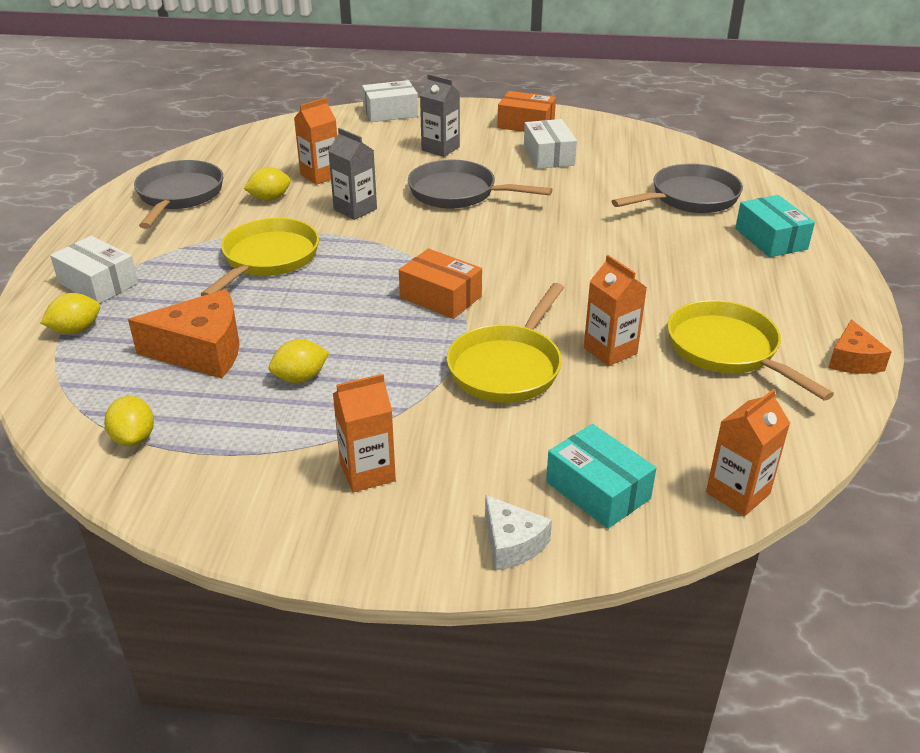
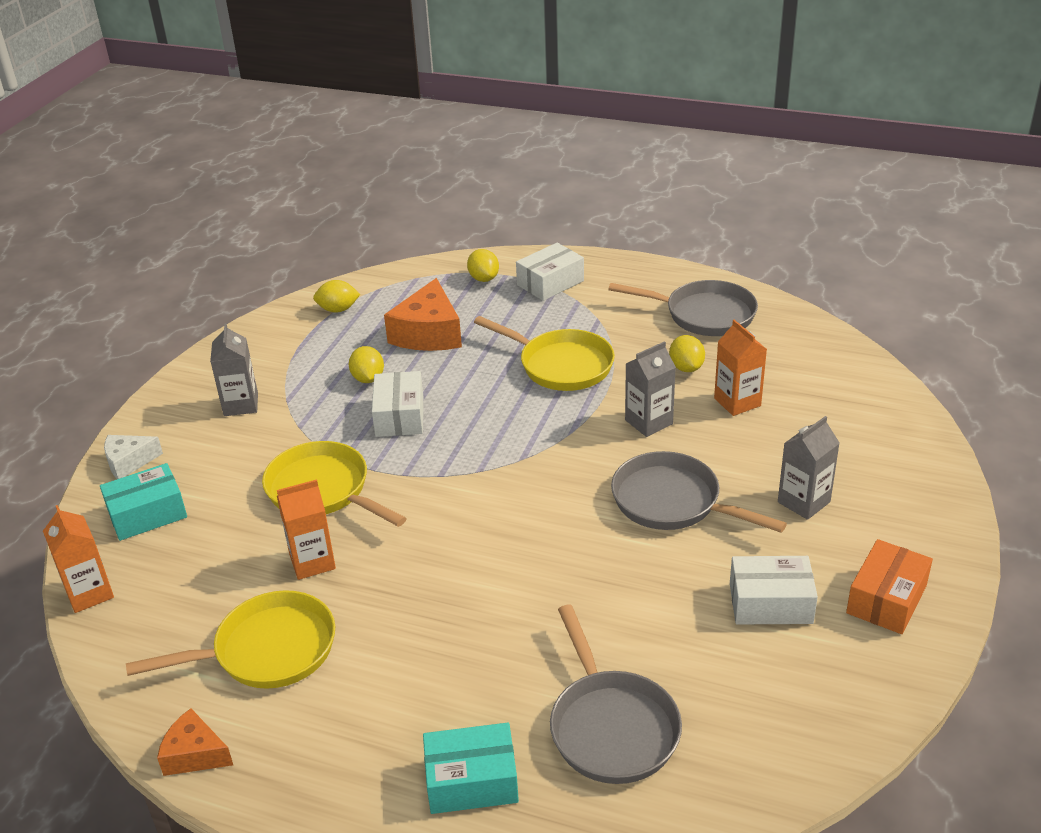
camera: 105 degrees right, 0 degrees up
orange carton [333,374,396,492] -> grey carton [210,323,258,416]
white box [362,80,418,122] -> white box moved to [372,371,423,437]
orange box [399,248,482,319] -> none
grey pan [408,159,553,209] -> grey pan turned 90 degrees counterclockwise [611,451,787,533]

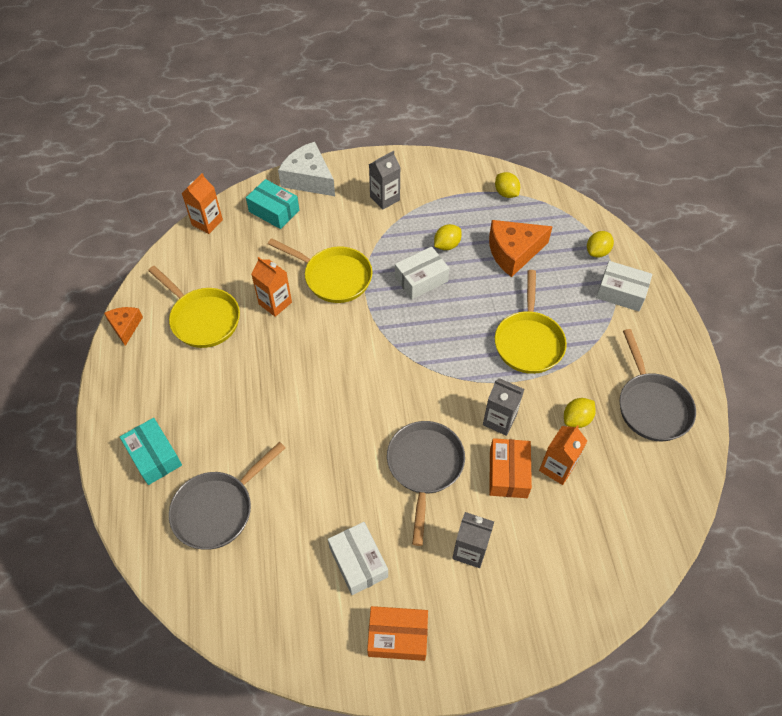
camera: 60 degrees right, 20 degrees up
white cheese [104,435,163,479] -> white cheese [278,142,335,196], size x1.74
yellow pan [262,441,407,527] -> yellow pan turned 105 degrees clockwise [268,238,372,303]
none -> orange box [489,438,532,498]

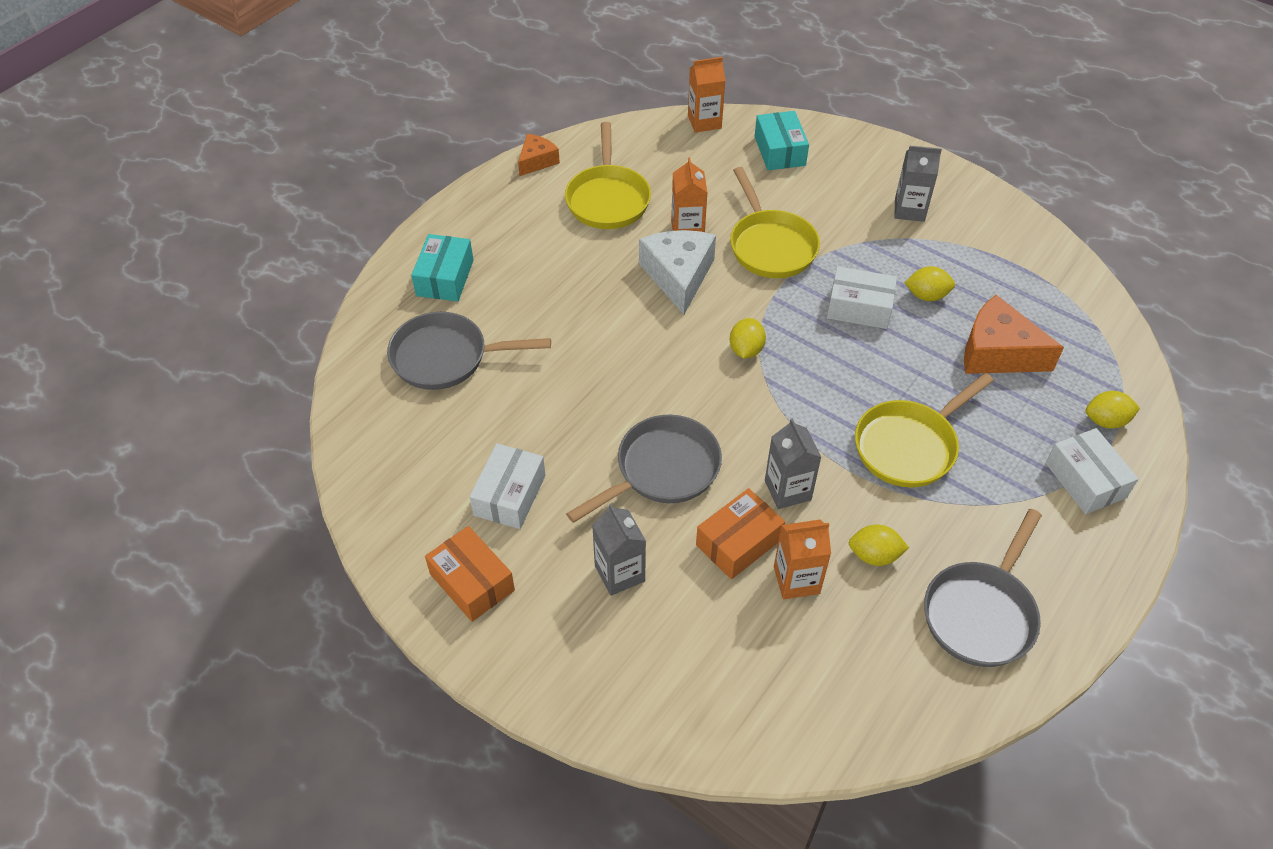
camera: 45 degrees right, 5 degrees down
white cheese [278,142,335,196] -> white cheese moved to [639,230,716,315]
yellow lemon [495,172,520,198] -> yellow lemon moved to [730,318,766,359]

